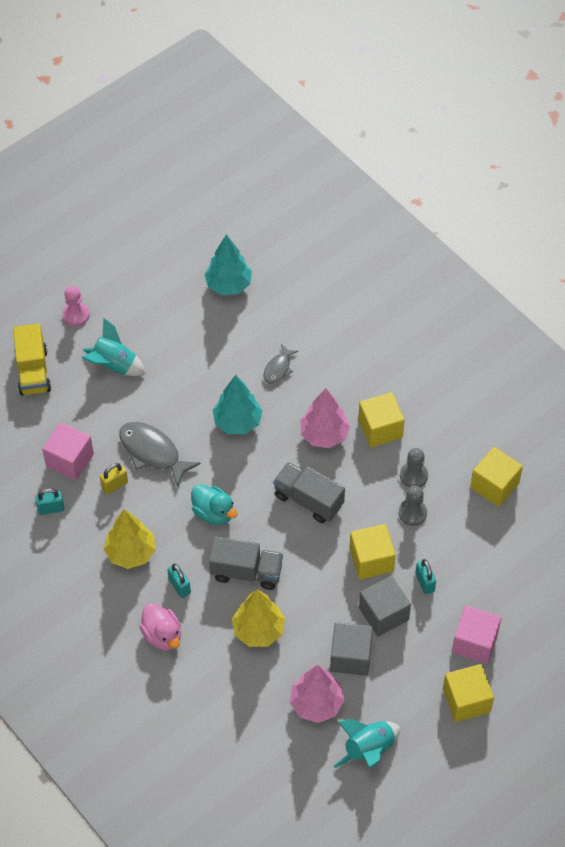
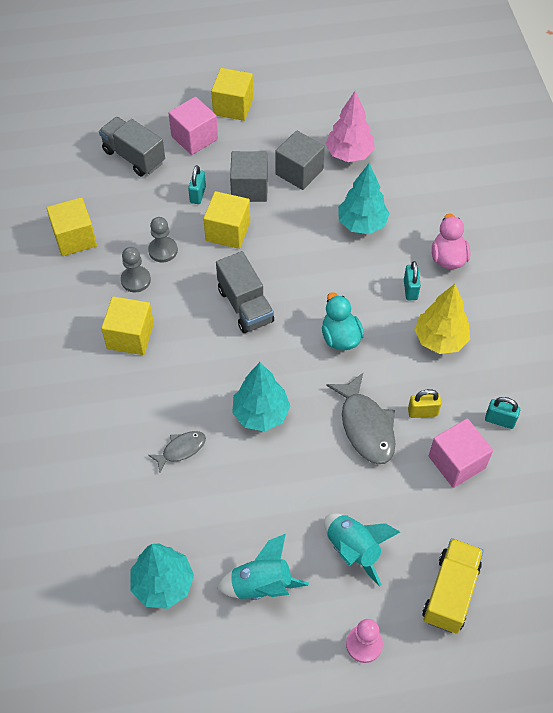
camera: 150 degrees left, 0 degrees up
grey truck [209,537,283,590] -> grey truck moved to [99,117,165,177]
yellow tree [232,589,285,647] -> turquoise tree [338,163,390,234]
pink tree [301,388,350,448] -> none
turquoise rocket [334,719,400,769] -> turquoise rocket moved to [217,534,309,600]

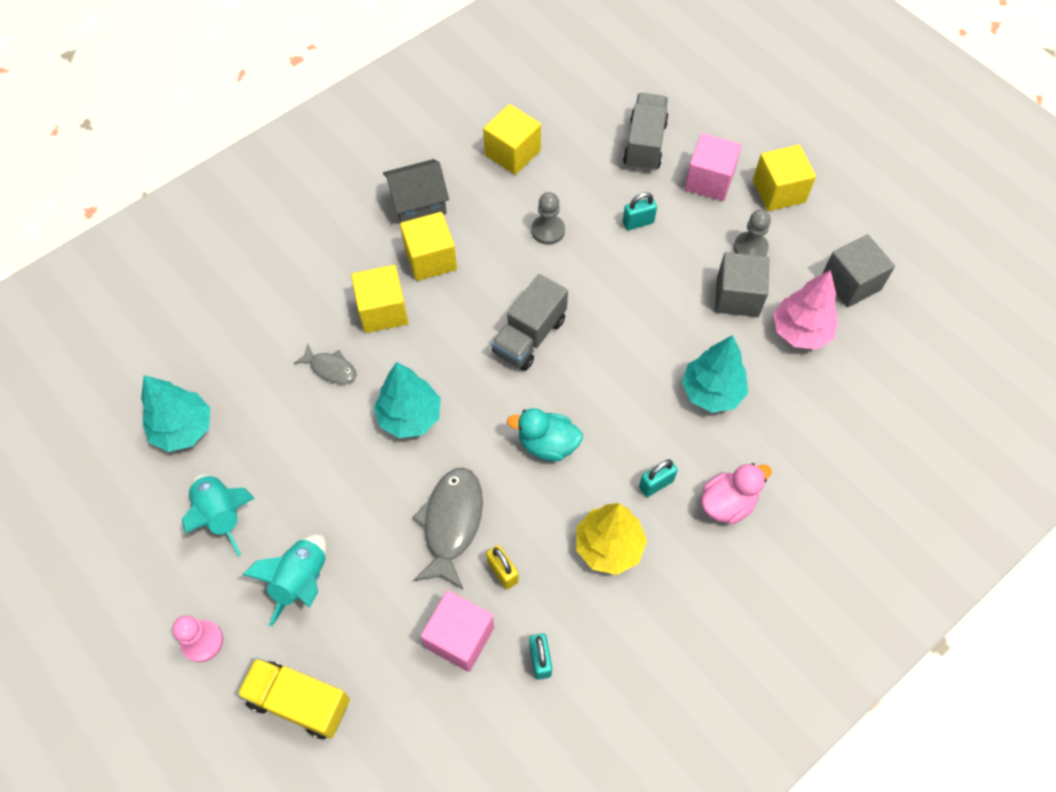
camera: 60 degrees right, 5 degrees up
grey pawn [121,247,151,293] -> grey pawn moved to [734,210,771,256]
yellow cube [203,191,250,249] -> yellow cube moved to [351,265,408,333]
grey cube [230,151,268,202] -> grey cube moved to [822,234,895,307]
turquoise duck [322,292,364,350] -> turquoise duck turned 120 degrees counterclockwise [507,408,583,461]
grey fish [326,373,395,464] -> grey fish turned 150 degrees clockwise [412,468,483,590]
yellow truck [422,538,483,634] -> yellow truck turned 150 degrees counterclockwise [237,657,350,739]
none -> grey house [383,159,449,223]

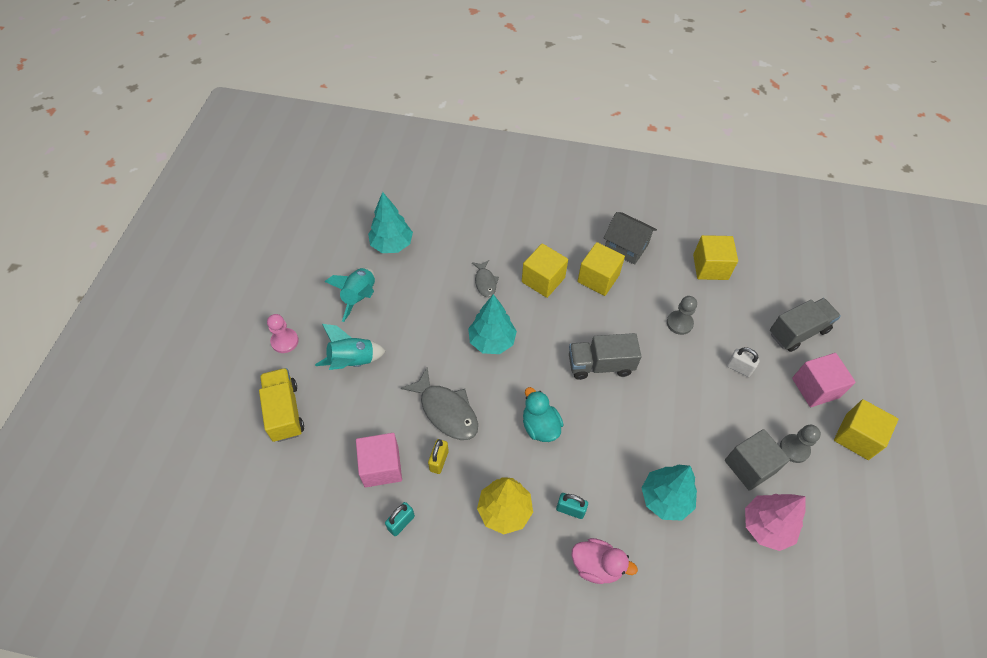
camera: 50 degrees right, 5 degrees down
grey fish [412,468,483,590] -> grey fish turned 75 degrees clockwise [401,367,478,440]
turquoise padlock [623,192,657,230] -> white padlock [727,347,760,377]
grey cube [822,234,895,307] -> none

